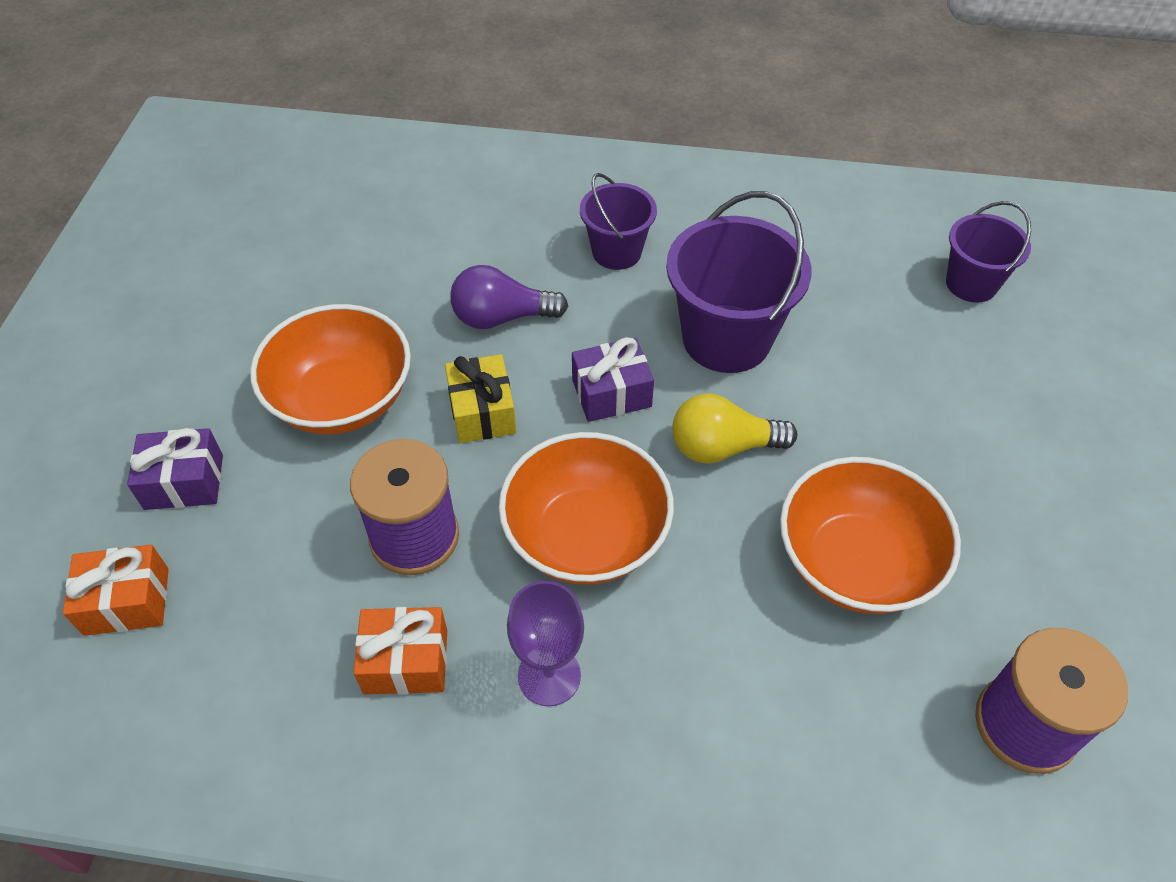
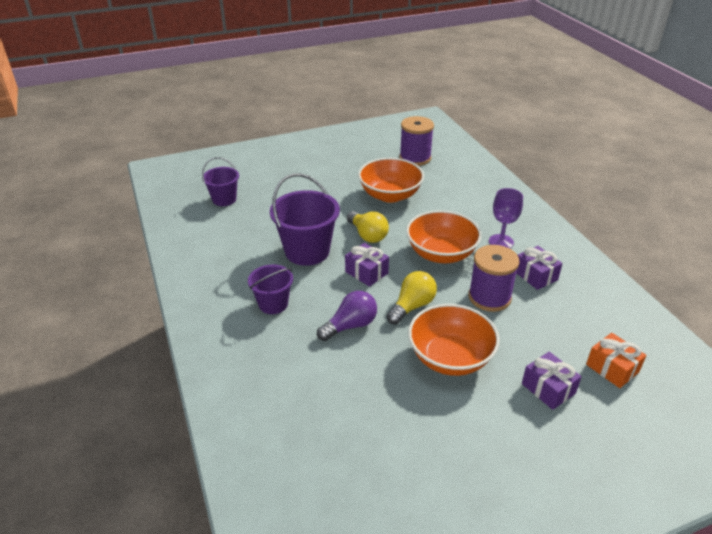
camera: 120 degrees left, 15 degrees down
orange gift [353,607,447,694] -> purple gift [516,246,563,290]
yellow gift [445,354,516,443] -> yellow light bulb [387,271,437,324]
purple light bulb [450,265,568,329] -> purple light bulb turned 90 degrees counterclockwise [317,291,377,341]

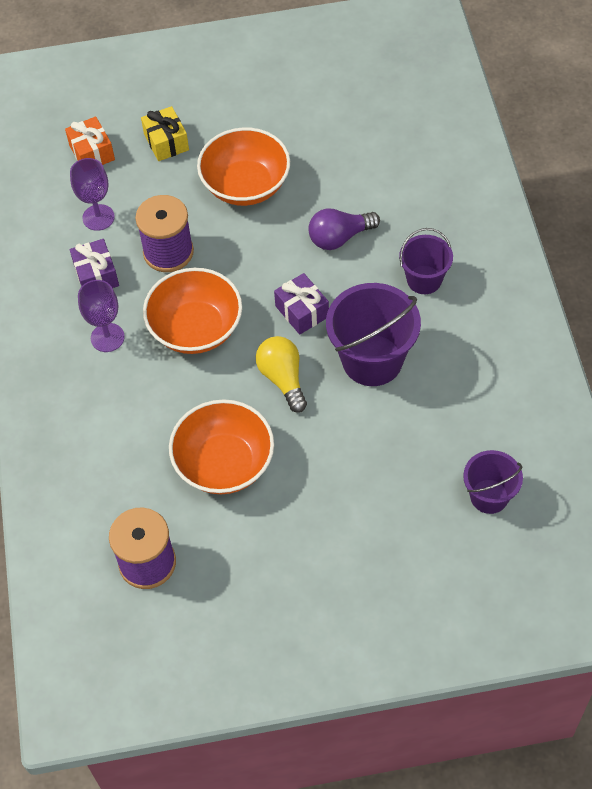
camera: 165 degrees left, 20 degrees up
yellow light bulb [387,271,437,324] -> none
purple gift [522,352,582,410] -> yellow gift [141,106,189,161]
none -> purple goblet [70,158,115,231]

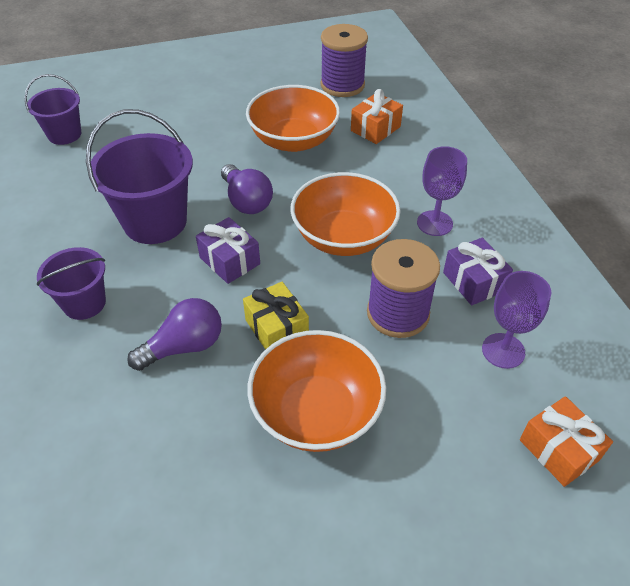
camera: 170 degrees right, 10 degrees down
yellow gift [141,106,189,161] -> yellow gift moved to [243,282,309,350]
yellow light bulb [256,336,307,413] -> purple light bulb [221,164,273,214]
none -> orange gift [351,89,403,144]

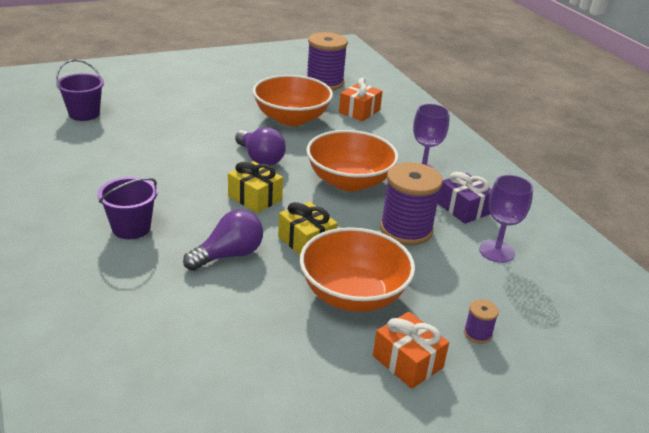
camera: 10 degrees left, 15 degrees down
purple bucket [86,109,193,244] -> none
purple gift [196,217,260,284] -> yellow gift [228,161,283,213]
orange gift [520,396,613,487] -> orange gift moved to [373,312,449,389]
none -> purple spool [464,299,499,344]

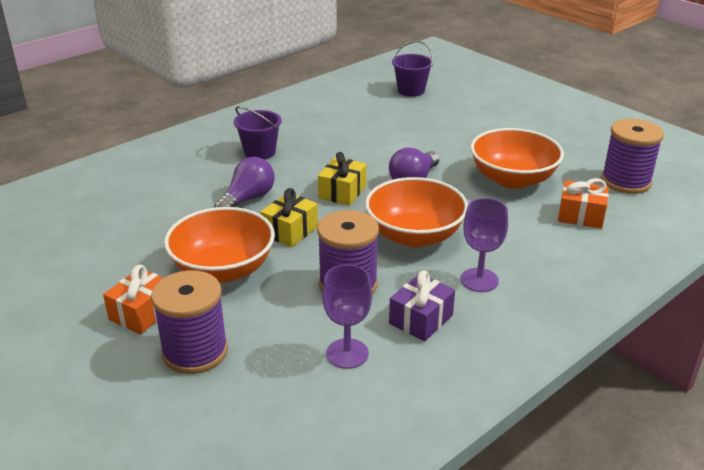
camera: 75 degrees right, 0 degrees up
purple light bulb [183,209,263,271] -> purple light bulb turned 90 degrees counterclockwise [214,157,275,207]
purple spool [464,299,499,344] -> purple spool [151,270,228,374], size x2.24

